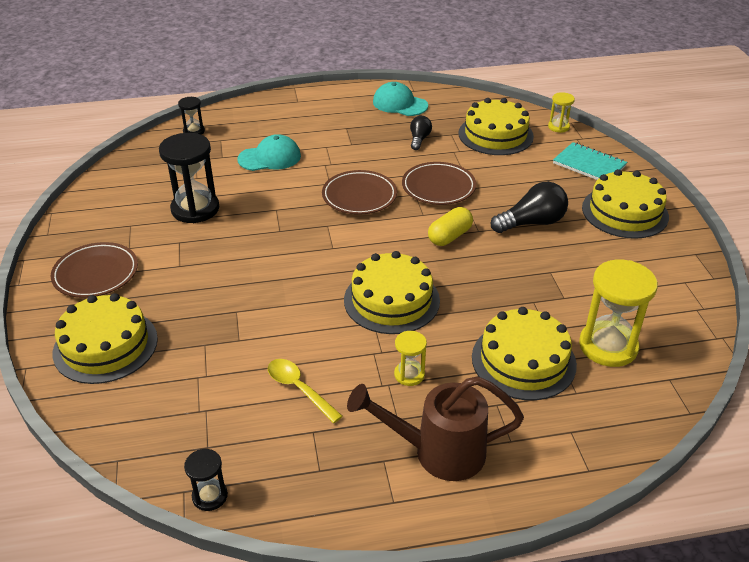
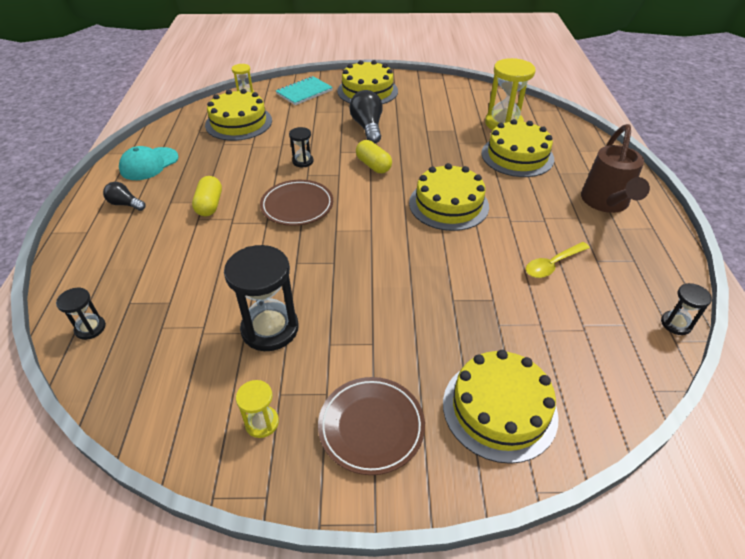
camera: 80 degrees left, 5 degrees up
turquoise cap [238,134,301,171] -> none
yellow hourglass [394,331,427,386] -> yellow hourglass moved to [236,380,279,438]
brown plate [402,162,476,205] -> black hourglass [289,127,314,167]
black light bulb [410,116,432,150] -> black light bulb moved to [103,182,145,211]
none -> yellow capsule [192,176,222,216]

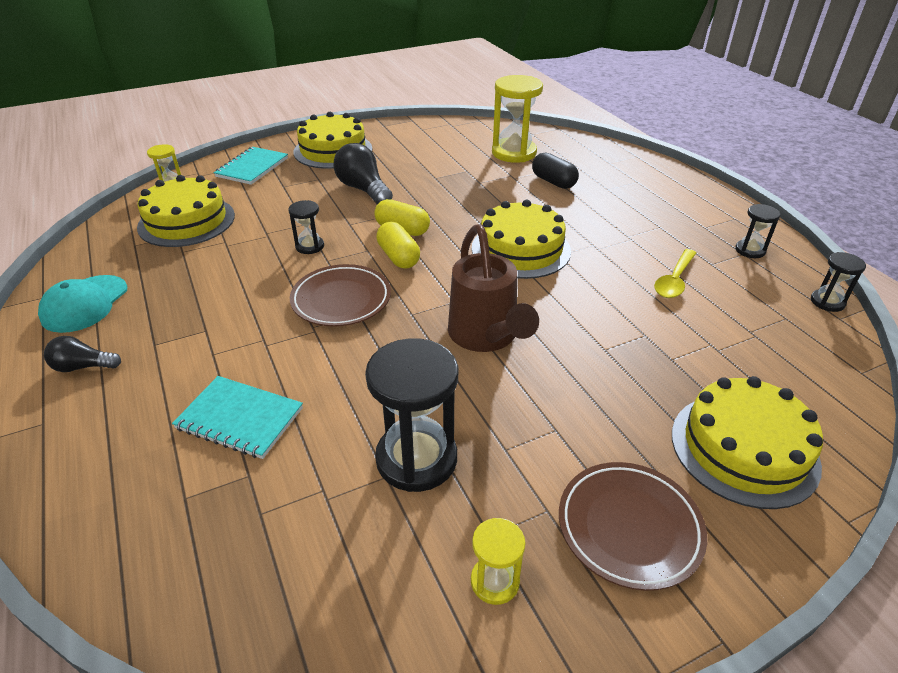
camera: 25 degrees left, 5 degrees down
black hourglass [56,288,106,340] -> black hourglass moved to [735,204,780,258]
yellow capsule [192,176,222,216] -> yellow capsule moved to [376,222,420,269]
yellow cake [481,119,554,177] -> black capsule [532,152,579,189]
brown watering can [581,124,650,213] -> brown watering can moved to [448,224,539,352]
none -> turquoise notebook [172,376,303,459]

